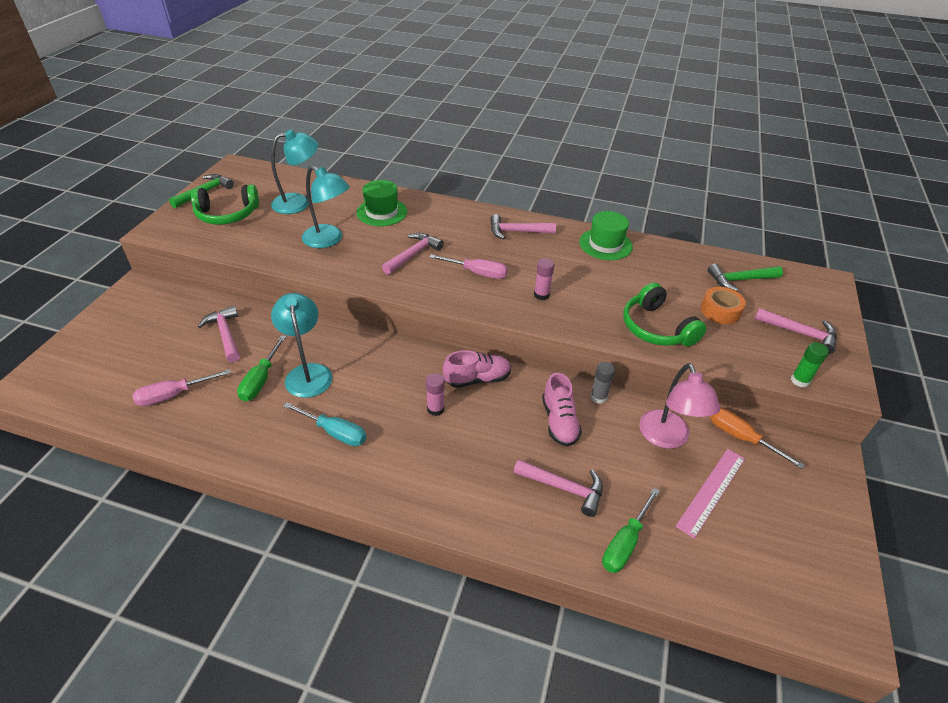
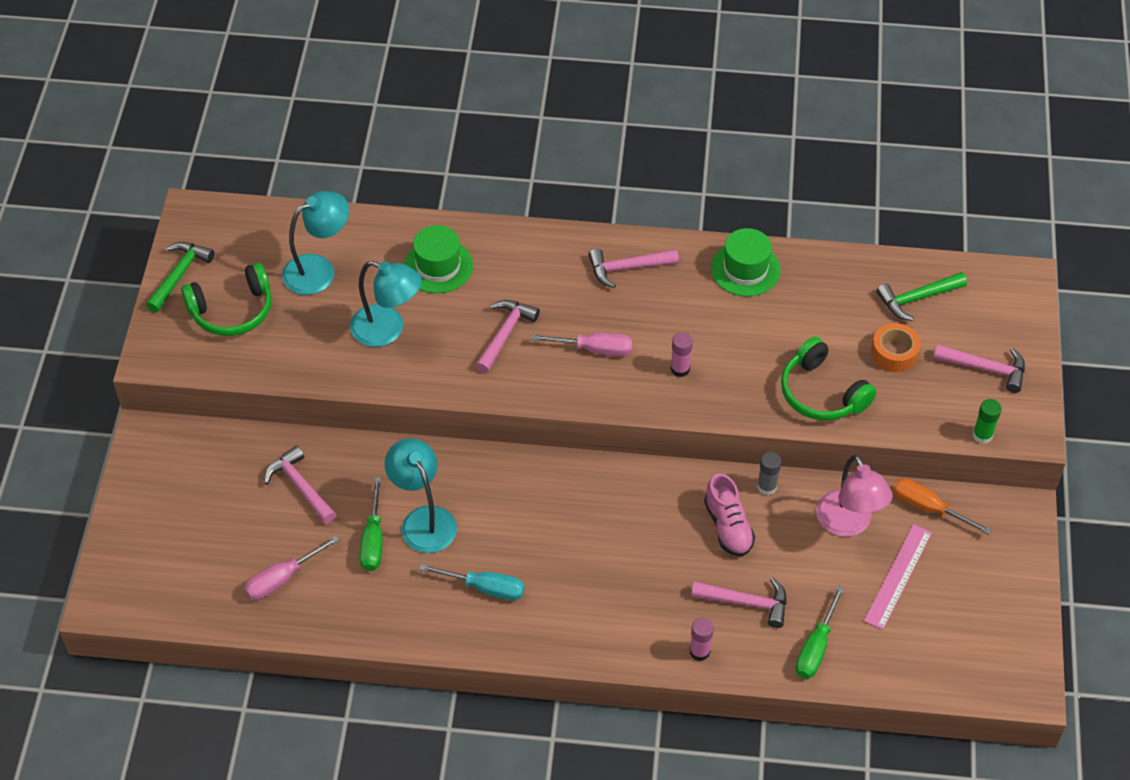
camera: 10 degrees left, 10 degrees up
pink glue stick [426,373,445,416] -> pink glue stick moved to [690,617,714,661]
pink shoe [443,350,511,388] -> none

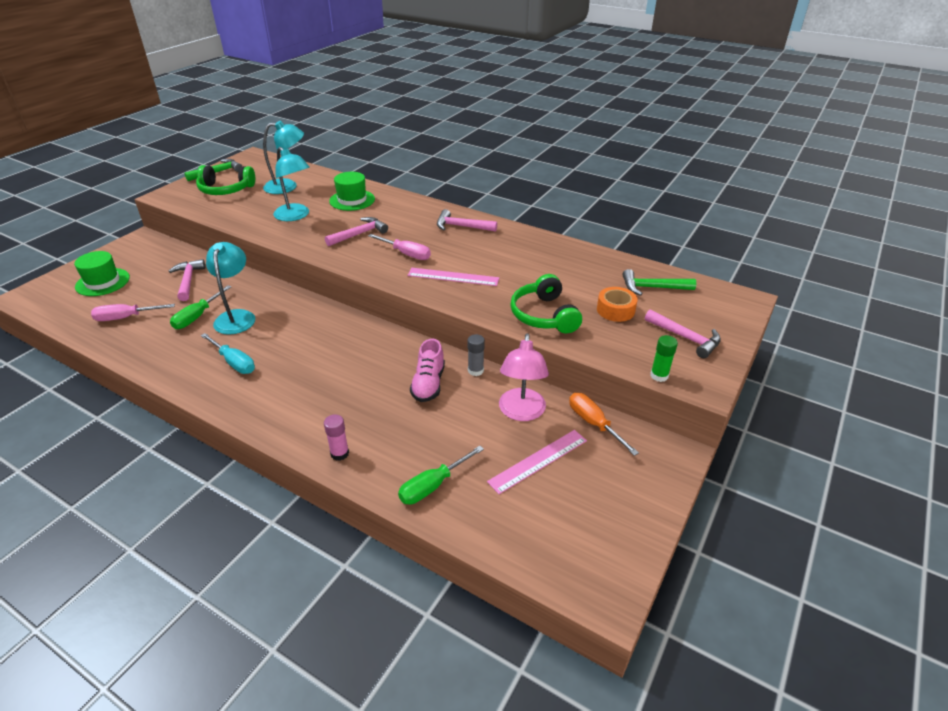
camera: 25 degrees right, 15 degrees down
pink glue stick [671,332,693,377] -> pink ruler [407,268,499,286]
pink hammer [691,578,787,628] -> none
green hat [711,228,781,297] -> green hat moved to [74,251,130,296]

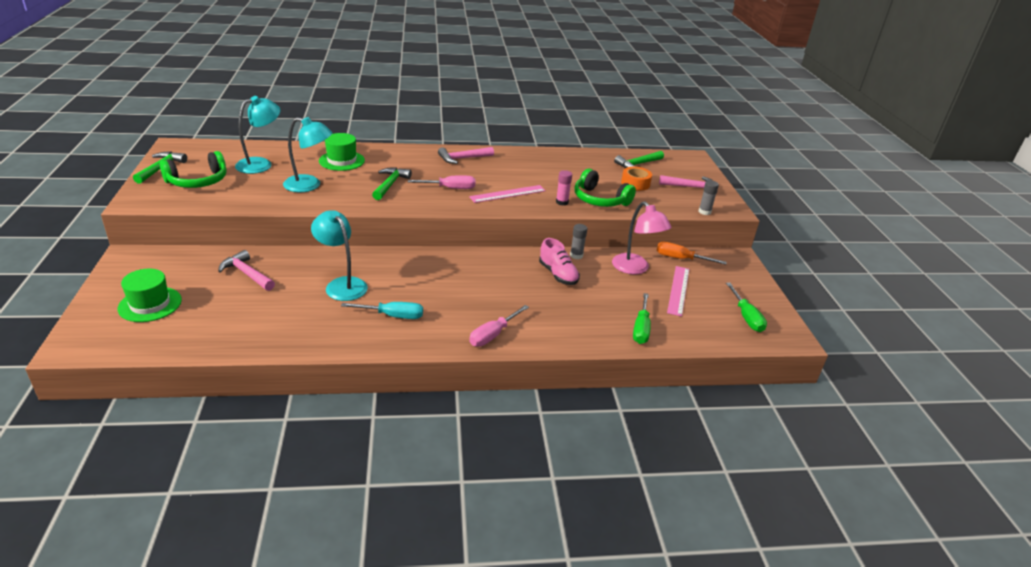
camera: 40 degrees left, 5 degrees down
pink screwdriver [91,304,175,321] -> pink screwdriver moved to [469,305,529,347]
green screwdriver [170,285,231,329] -> green screwdriver moved to [726,283,767,332]
pink glue stick [324,414,349,461] -> pink glue stick moved to [556,170,572,206]
pink hammer [325,217,388,246] -> green hammer [372,168,412,200]
green glue stick [650,335,678,382] -> grey glue stick [699,180,719,215]

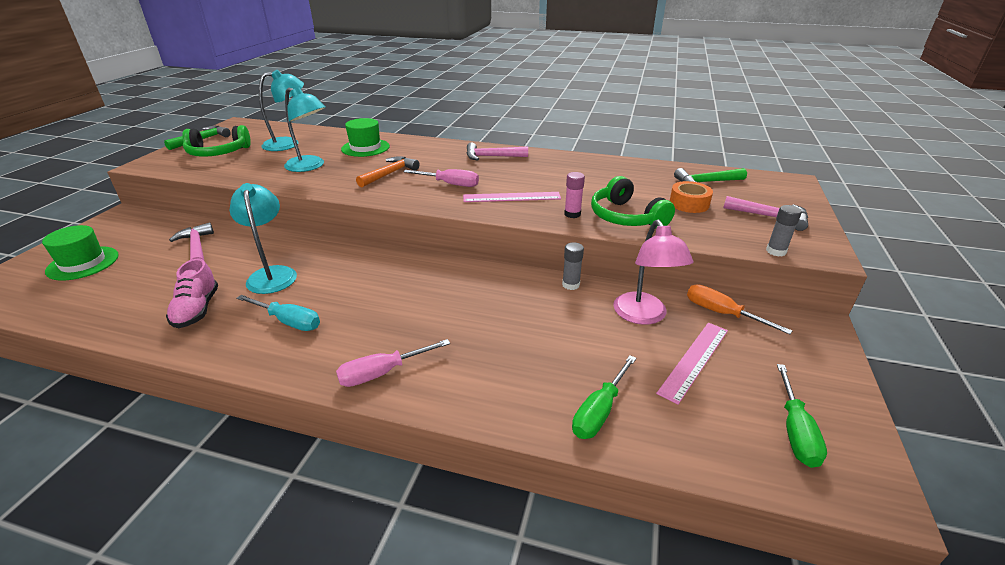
camera: 25 degrees right, 0 degrees up
green hammer [372,168,412,200] -> orange hammer [356,156,420,187]
pink shoe [539,238,580,285] -> pink shoe moved to [166,259,218,328]

